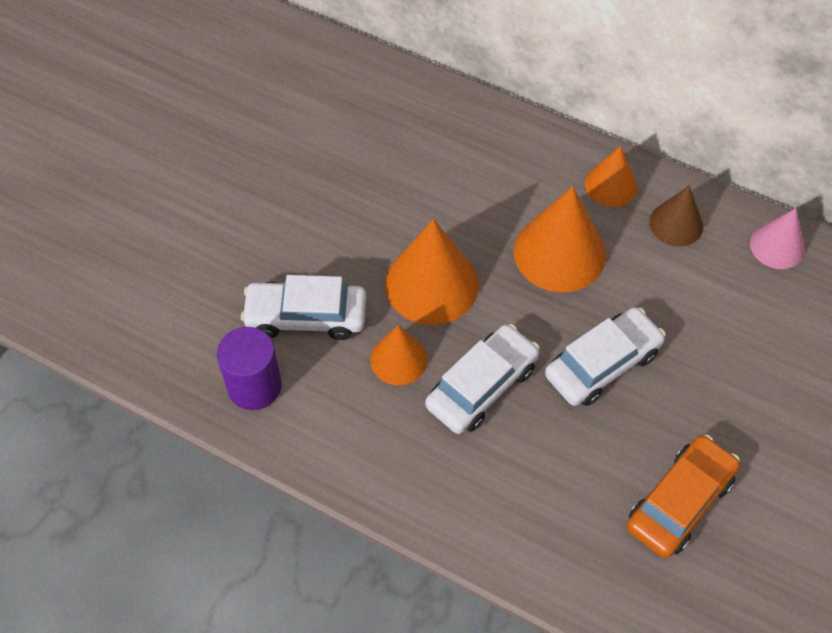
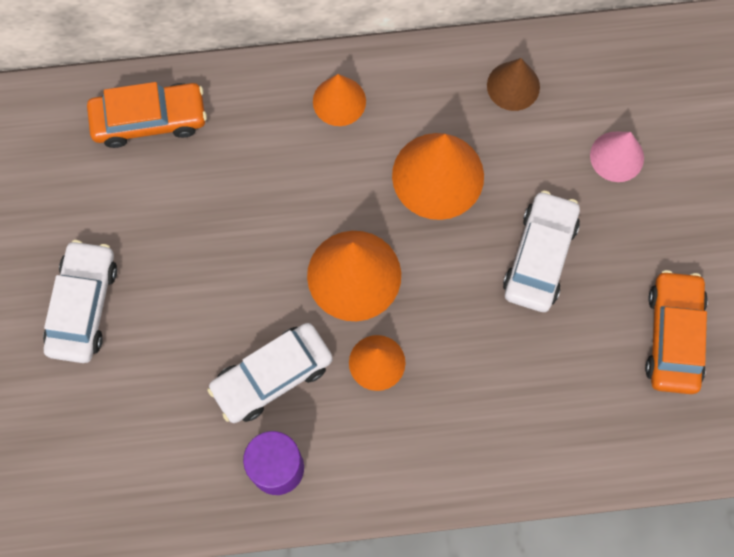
camera: 35 degrees left, 15 degrees up
white car [425,324,540,434] -> white car moved to [43,240,117,363]
orange cone [585,146,637,207] -> orange cone moved to [313,74,366,126]
pink cone [750,208,805,269] -> pink cone moved to [590,132,644,182]
none -> orange car [87,82,207,148]

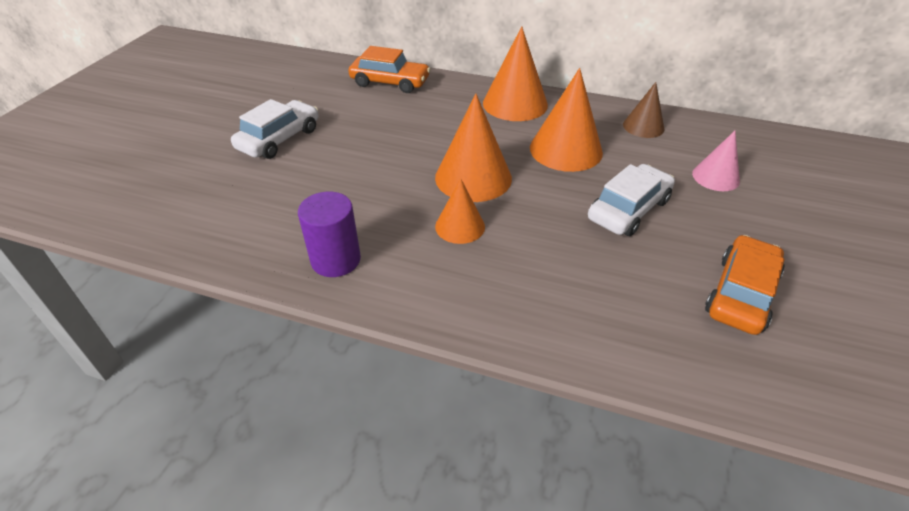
camera: 25 degrees right, 30 degrees down
white car [207,323,333,423] -> none
orange cone [313,74,366,126] -> orange cone [483,26,548,121], size x1.70

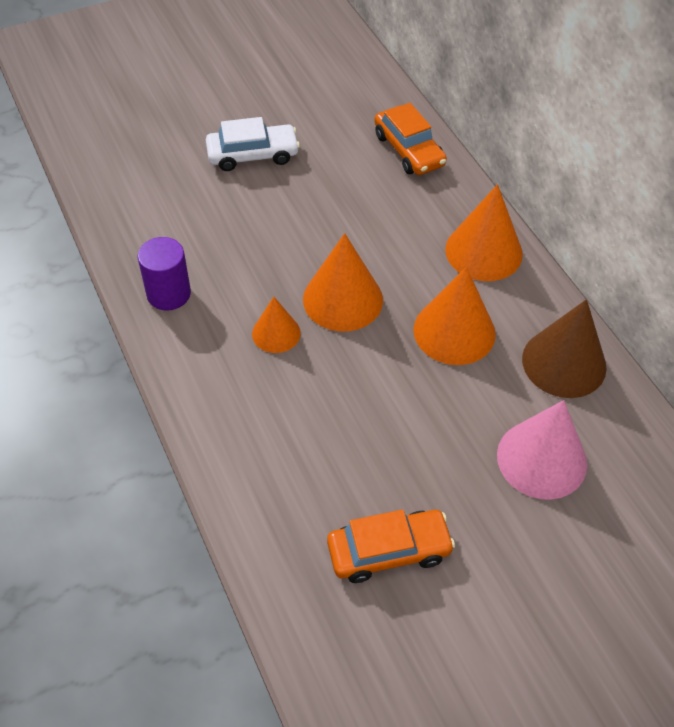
camera: 45 degrees right, 10 degrees up
white car [588,164,675,236] -> none
brown cone [623,82,664,138] -> brown cone [522,299,607,398], size x1.70
pink cone [692,131,740,191] -> pink cone [497,400,587,500], size x1.70

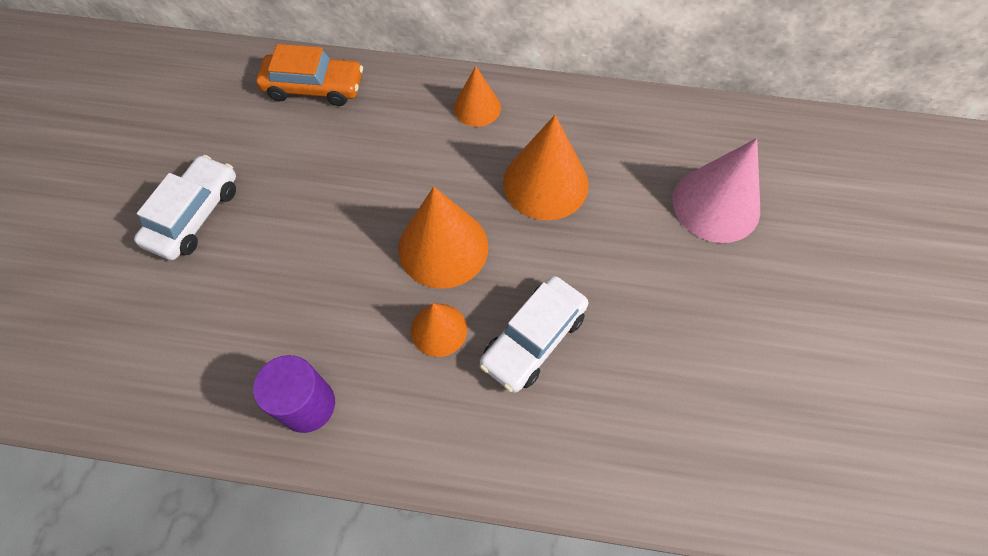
camera: 55 degrees left, 10 degrees up
orange car [327,510,455,583] -> none
orange cone [445,184,523,281] -> orange cone [454,66,501,127], size x0.59
brown cone [522,299,607,398] -> none
none -> white car [480,276,589,393]

